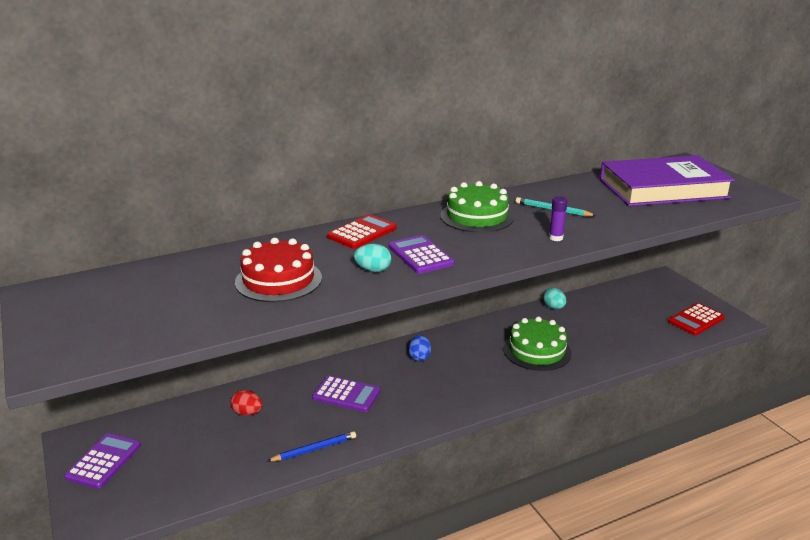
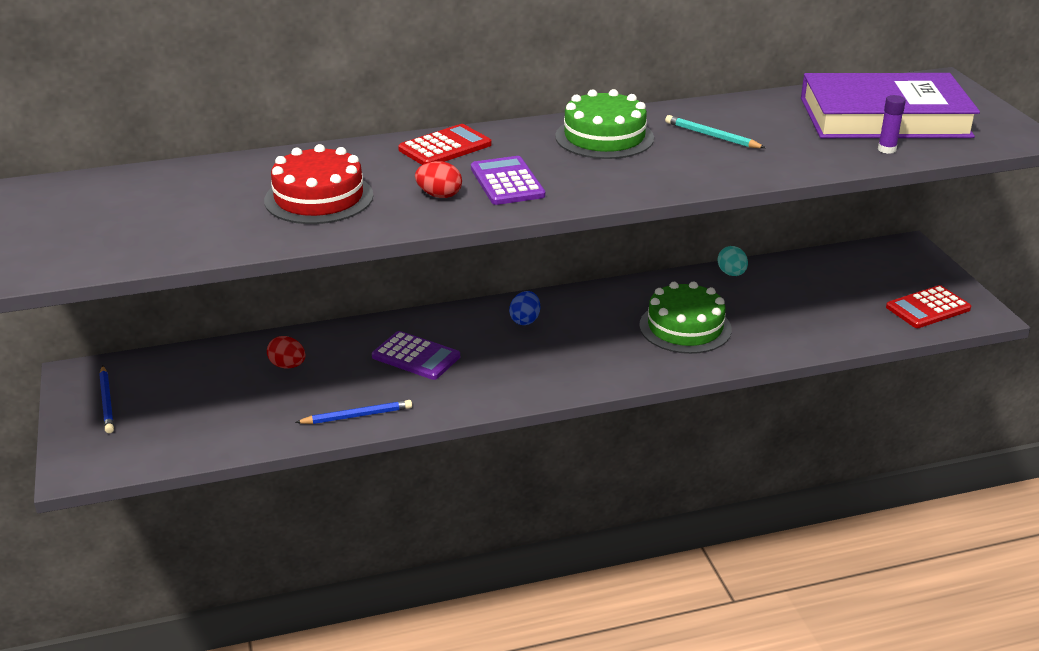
camera: 10 degrees right, 5 degrees up
purple calculator [64,433,141,489] -> blue pencil [99,365,114,433]
turquoise egg [354,244,391,272] -> red egg [415,161,462,198]
purple glue stick [549,196,567,241] -> purple glue stick moved to [878,95,906,154]

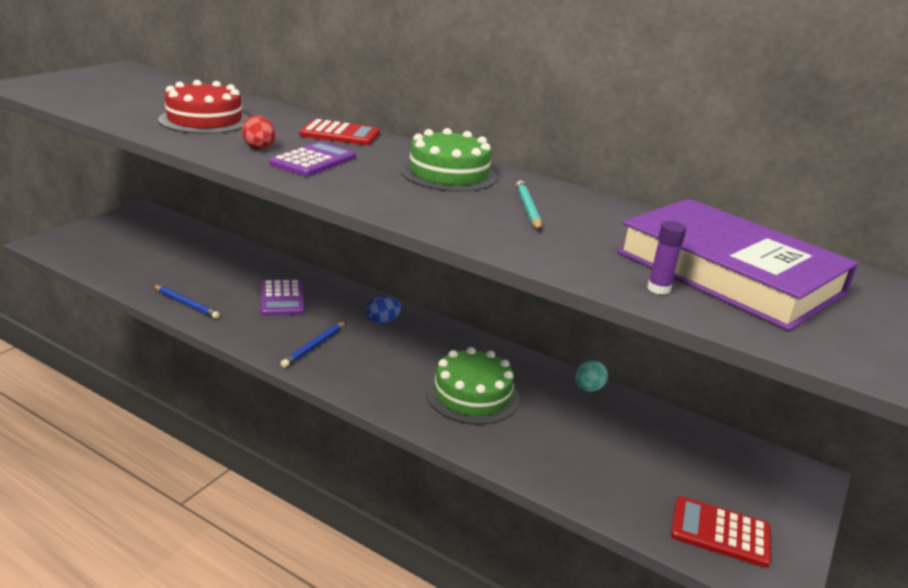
camera: 45 degrees right, 5 degrees down
blue pencil [99,365,114,433] -> blue pencil moved to [281,321,346,368]
red egg [267,336,305,369] -> none

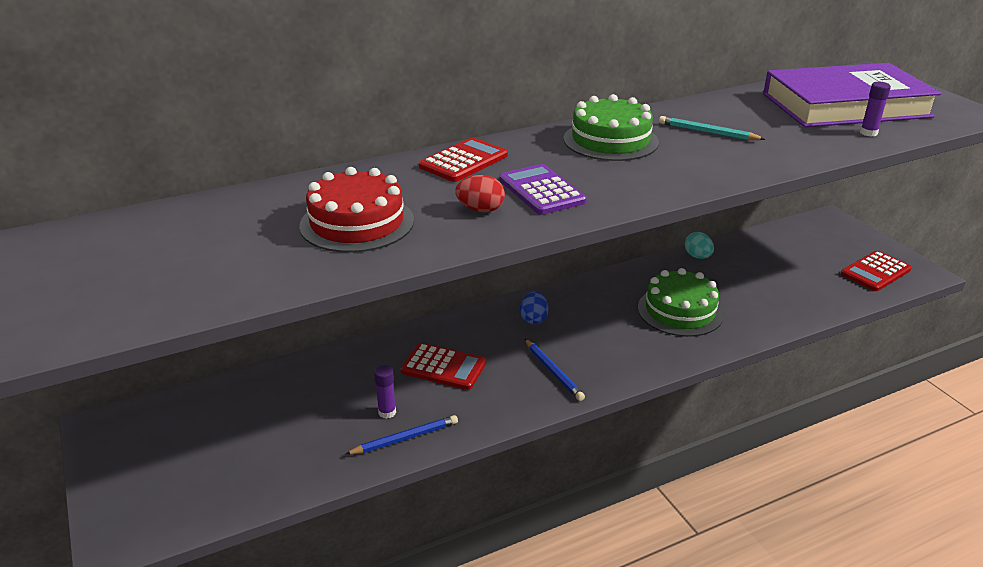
camera: 55 degrees left, 5 degrees up
purple calculator [261,279,305,316] -> red calculator [401,343,486,390]
none -> purple glue stick [374,365,396,419]

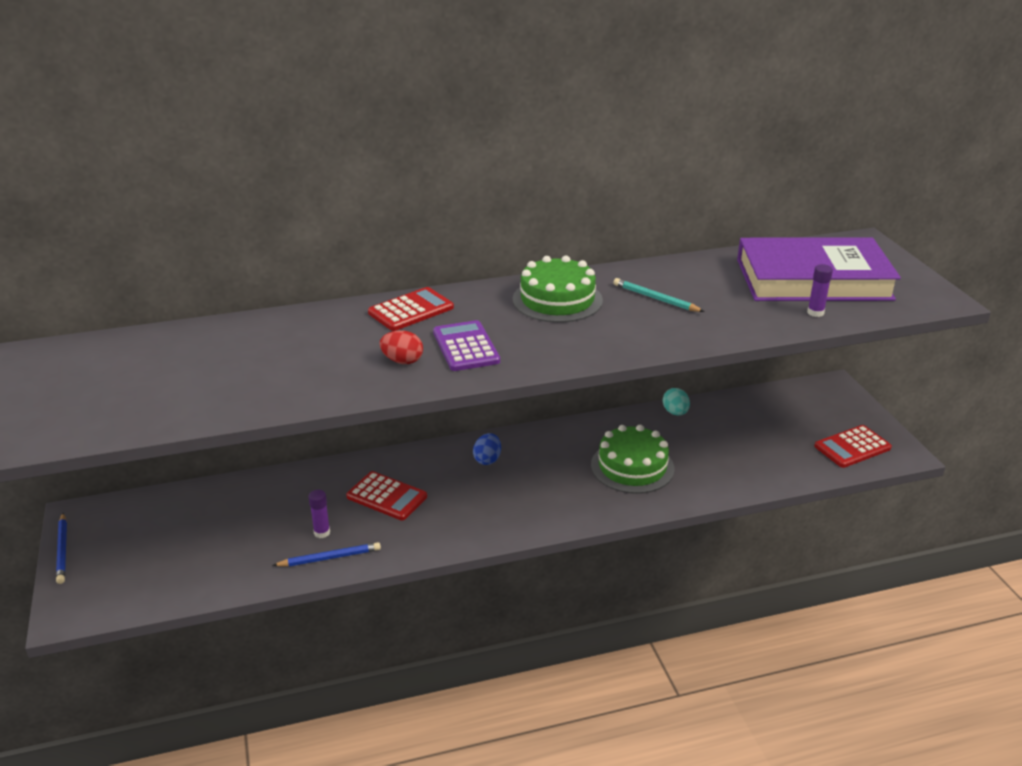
camera: 10 degrees right, 0 degrees up
red cake [299,167,414,253] -> none
blue pencil [525,339,585,401] -> blue pencil moved to [56,513,67,584]

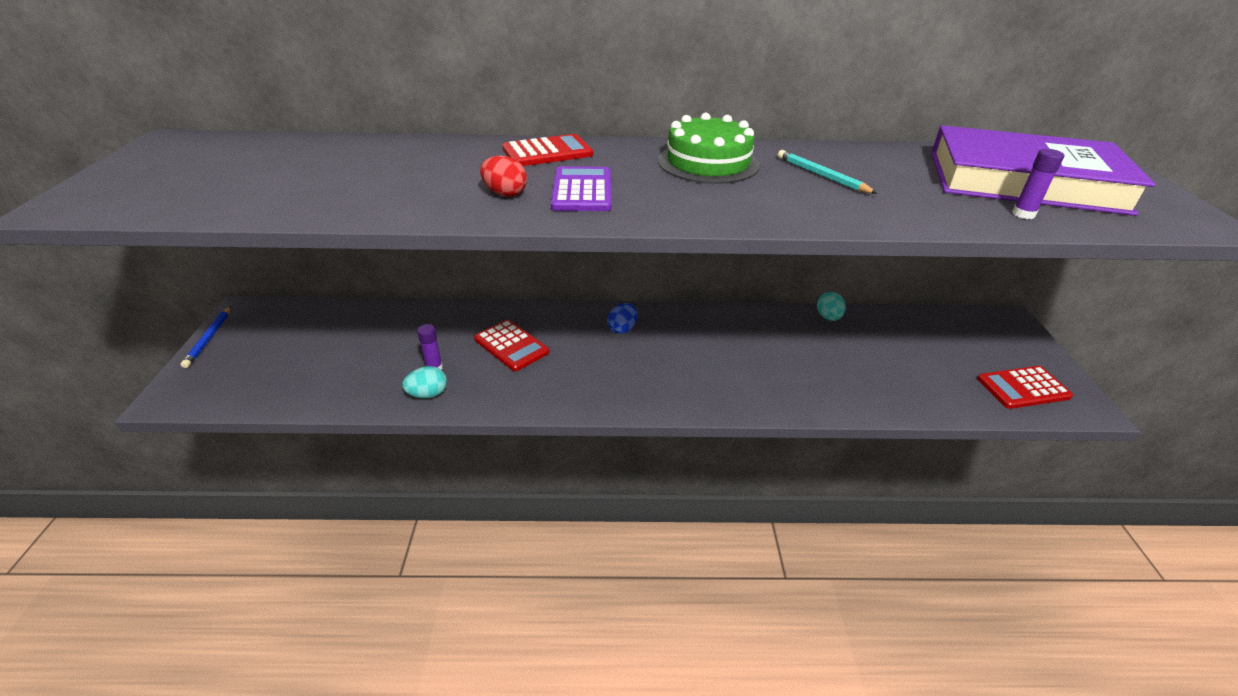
camera: 15 degrees right, 5 degrees up
blue pencil [272,542,381,567] -> turquoise egg [402,366,447,398]
green cake [591,425,674,494] -> none

